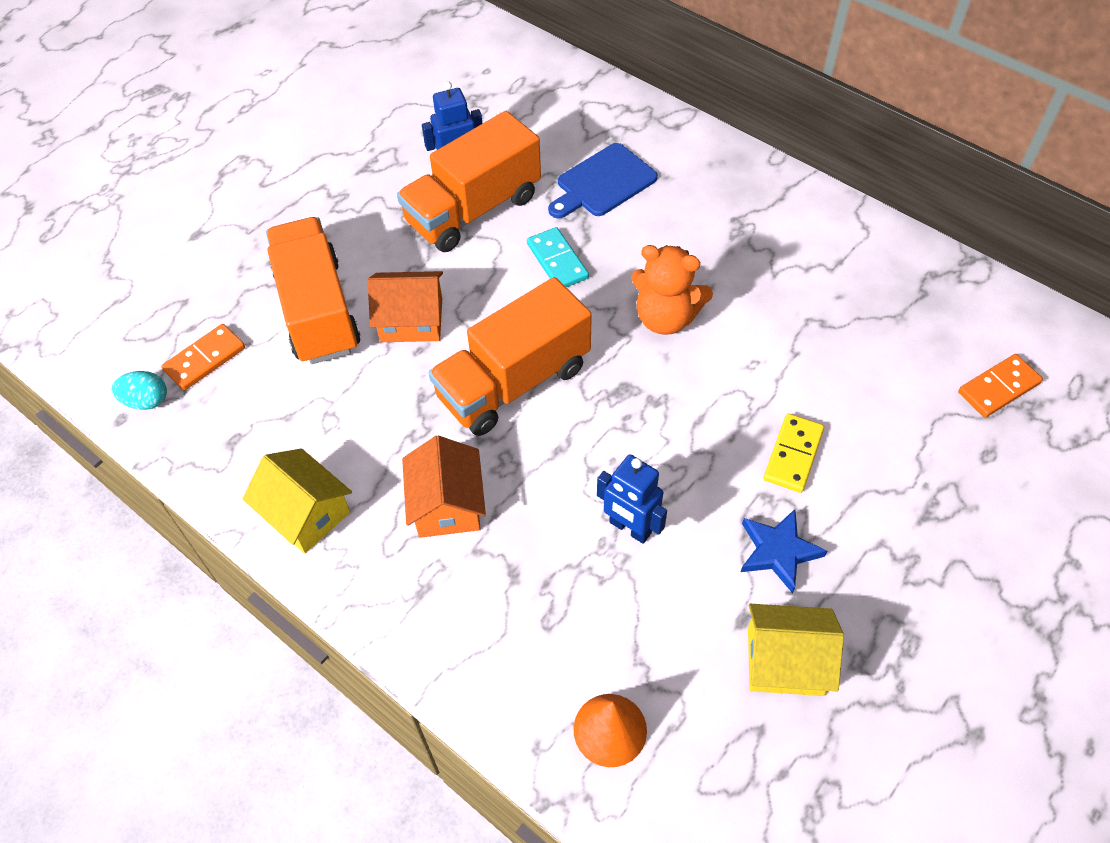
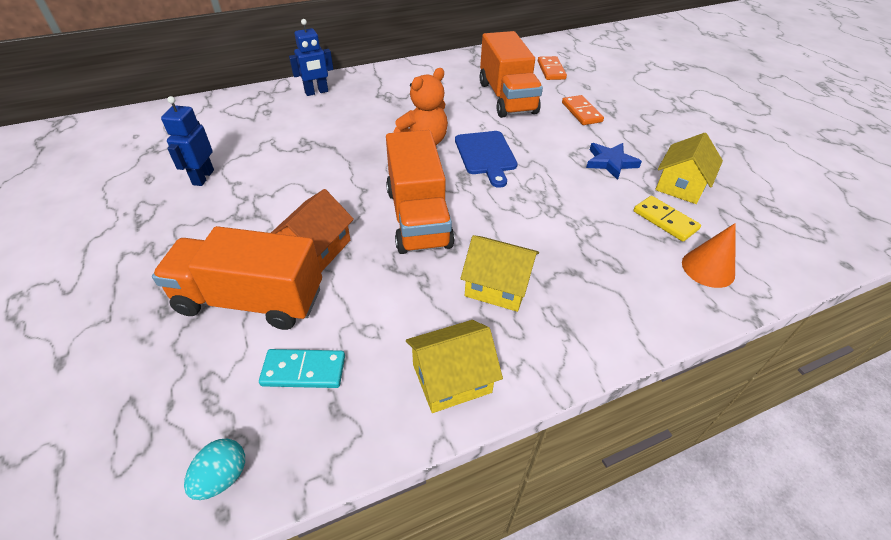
camera: 65 degrees left, 10 degrees down
orange domino [162,324,245,391] -> orange domino moved to [562,95,604,125]
orange truck [397,111,541,252] -> orange truck moved to [480,31,543,118]
orange house [402,435,486,538] -> yellow house [460,235,539,312]
turquoise domino [527,227,589,287] -> turquoise domino moved to [259,349,345,388]
blue cutting board [548,143,658,218] -> blue cutting board moved to [455,131,517,188]
blue robot [597,454,667,544] -> blue robot moved to [289,19,333,96]
yellow domino [764,414,824,493] -> yellow domino moved to [633,196,701,241]

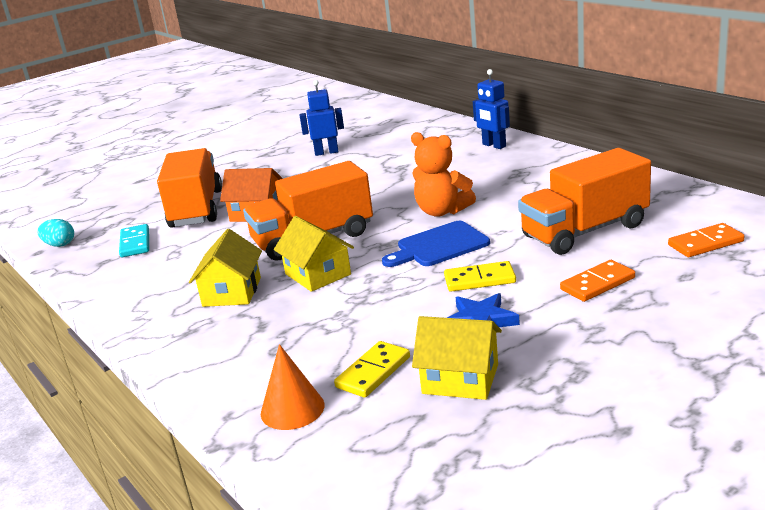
camera: 80 degrees right, 20 degrees down
yellow house [406,320,503,413] -> yellow house moved to [274,216,354,292]
none -> yellow domino [444,261,516,292]

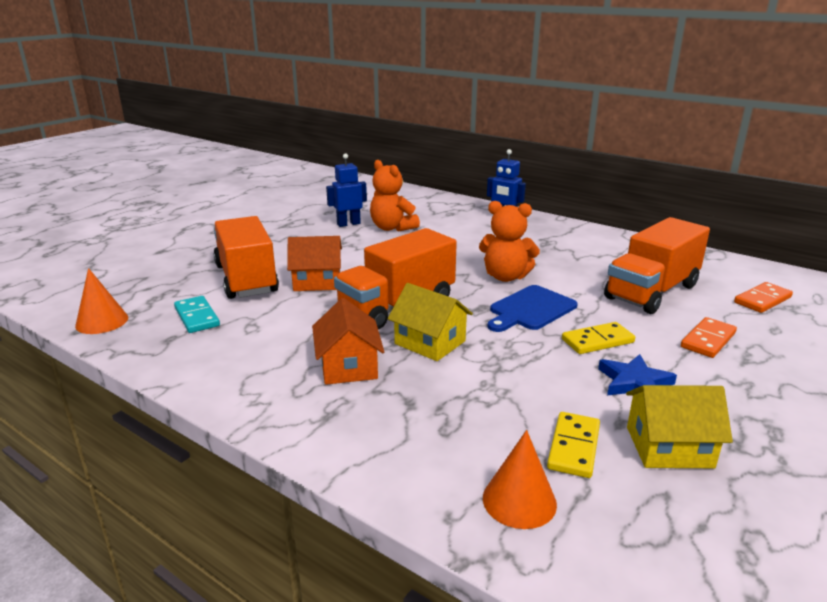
camera: 20 degrees left, 0 degrees up
turquoise egg [37,219,74,247] -> orange cone [75,268,128,334]
yellow house [189,229,262,307] -> orange house [312,298,384,385]
none -> orange teddy bear [370,160,420,232]

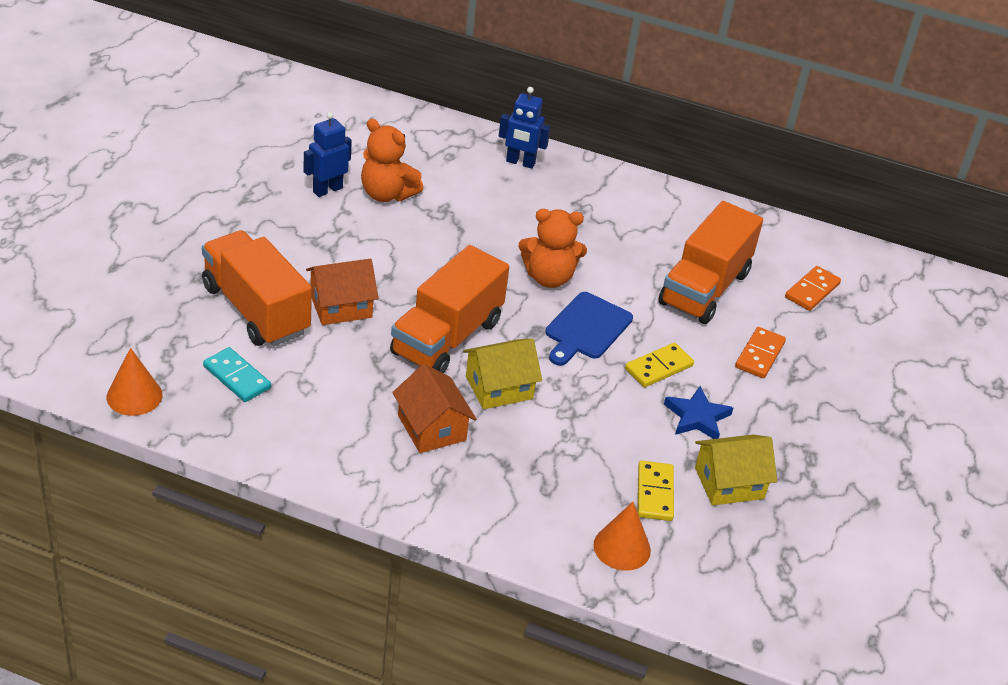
camera: 20 degrees left, 15 degrees up
yellow house [388,283,473,361] -> yellow house turned 45 degrees counterclockwise [463,339,542,409]

